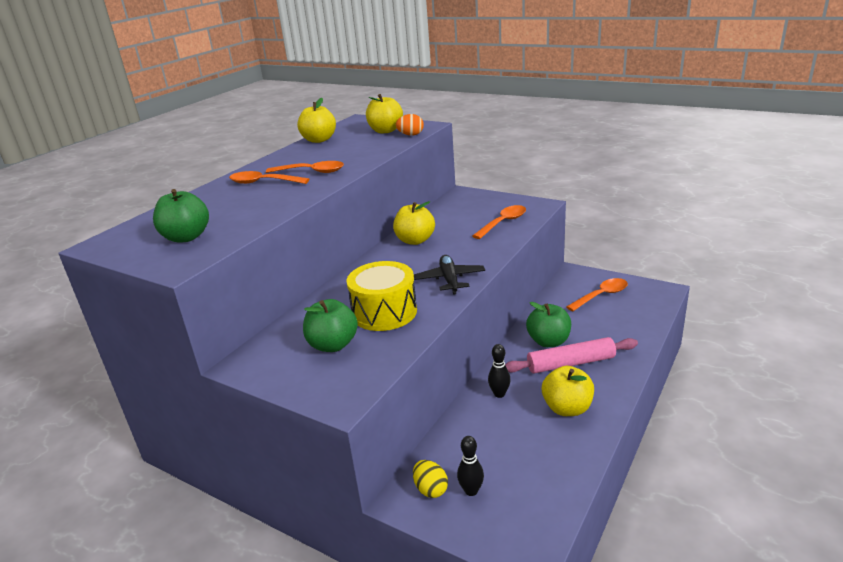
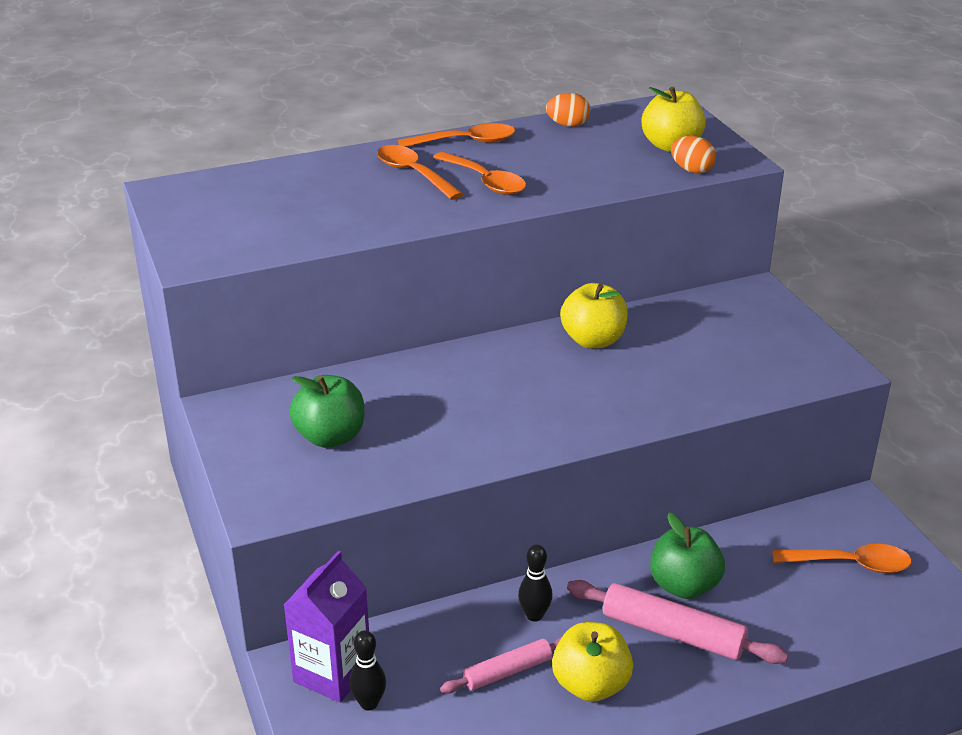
camera: 35 degrees right, 5 degrees up
green apple [153,189,209,242] -> none
yellow apple [297,98,336,143] -> orange egg [546,93,590,127]
yellow drum [347,261,417,331] -> none
yellow egg [413,460,448,498] -> purple carton [284,551,369,703]
black plane [414,255,485,295] -> none
orange spoon [473,205,526,239] -> orange spoon moved to [398,123,515,147]
none -> pink rolling pin [440,637,562,694]

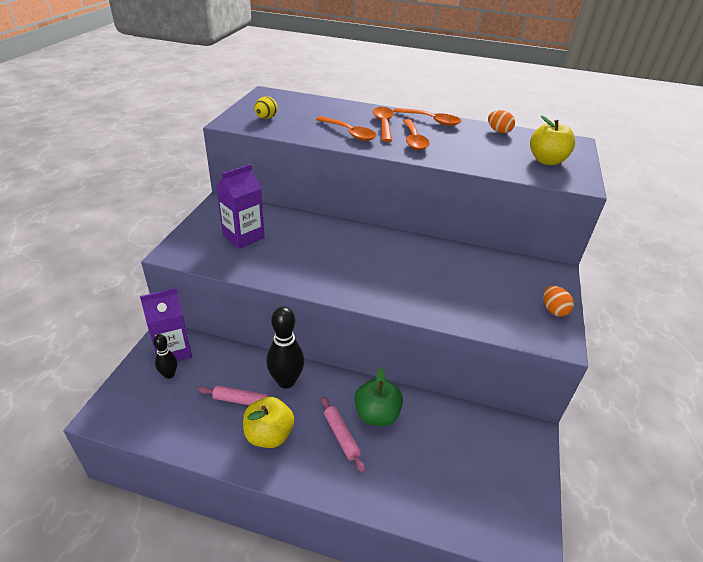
camera: 35 degrees right, 5 degrees up
green apple [290,375,364,448] -> purple carton [216,164,265,249]
black bowling pin [518,544,553,622] -> black bowling pin [266,306,304,388], size x1.77
yellow apple [560,283,628,349] -> none
pink rolling pin [567,580,789,664] -> pink rolling pin [321,396,365,473], size x0.62
orange egg [671,136,716,173] -> orange egg moved to [543,286,574,317]
orange spoon [772,544,912,573] -> orange spoon moved to [316,116,376,141]
none -> yellow egg [254,96,277,119]

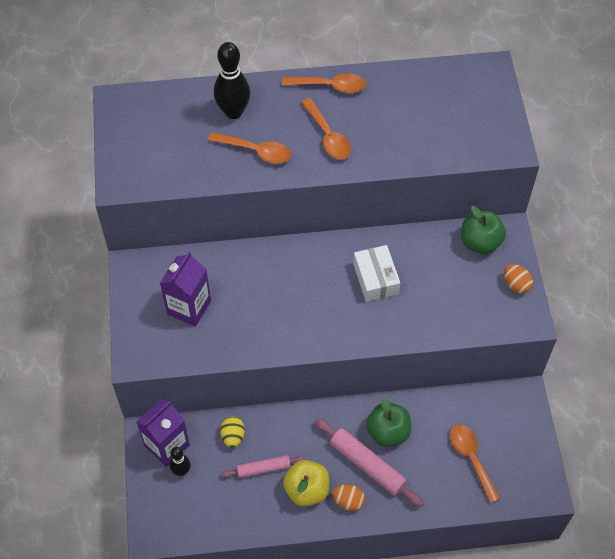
camera: 20 degrees left, 20 degrees up
yellow egg [254,96,277,119] -> yellow egg moved to [220,416,245,448]
black bowling pin [266,306,304,388] -> black bowling pin moved to [214,42,250,119]
pink rolling pin [321,396,365,473] -> pink rolling pin [315,418,424,507], size x1.60
orange spoon [373,107,394,142] -> orange spoon moved to [450,424,500,503]
orange egg [488,110,515,133] -> orange egg moved to [332,484,365,511]
yellow apple [530,115,575,165] -> none
none -> white box [353,245,400,302]
none -> green apple [461,206,506,254]

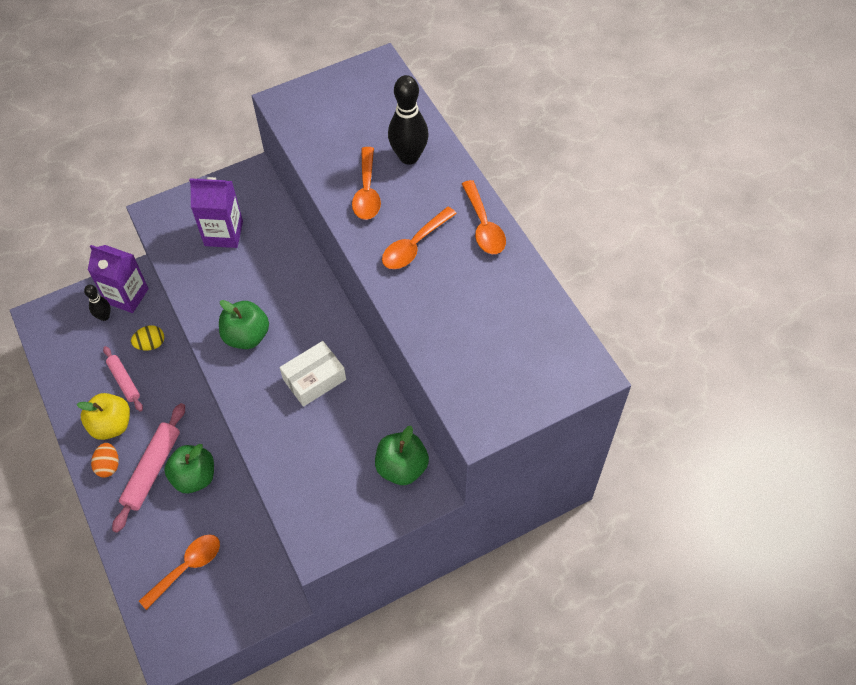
camera: 70 degrees right, 0 degrees up
orange egg [504,264,533,293] -> none
none -> green apple [219,300,269,349]

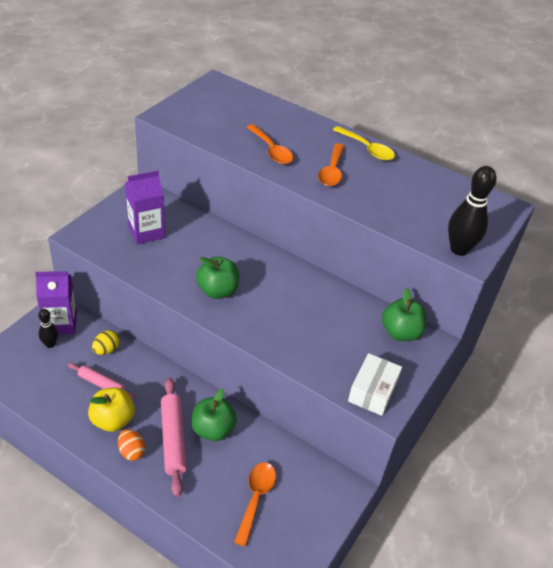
camera: 35 degrees left, 15 degrees down
white box [280,341,346,407] -> white box moved to [348,353,402,416]
black bowling pin [388,75,429,165] -> black bowling pin moved to [448,166,497,256]
orange spoon [462,180,506,254] -> yellow spoon [333,126,395,161]

